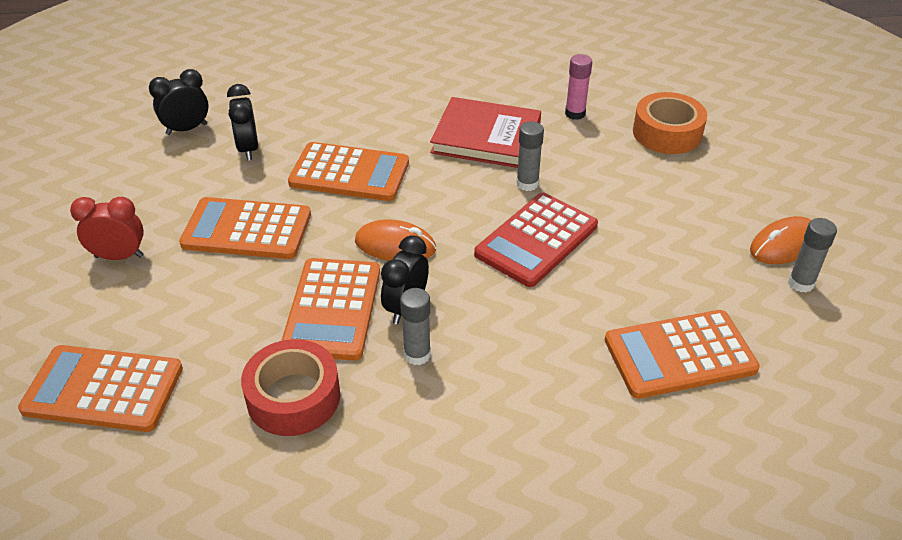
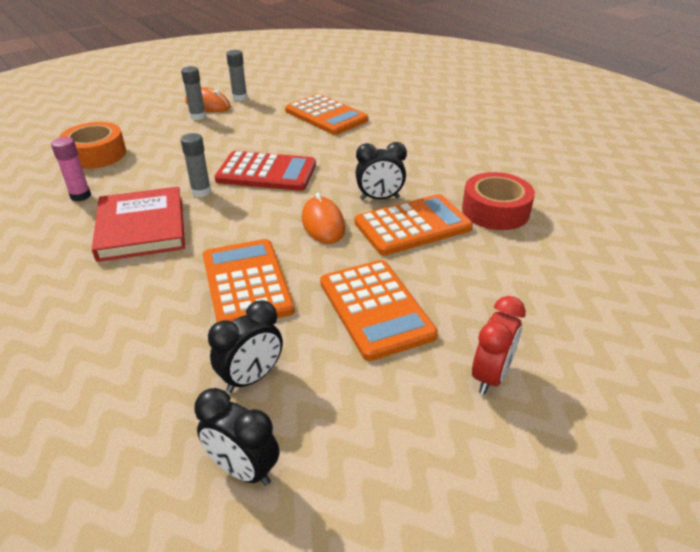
camera: 120 degrees left, 5 degrees down
orange calculator [18,345,183,432] -> none
red clock [70,197,144,260] -> red clock turned 120 degrees counterclockwise [472,296,526,395]
grey glue stick [400,288,431,365] -> grey glue stick moved to [181,66,206,120]

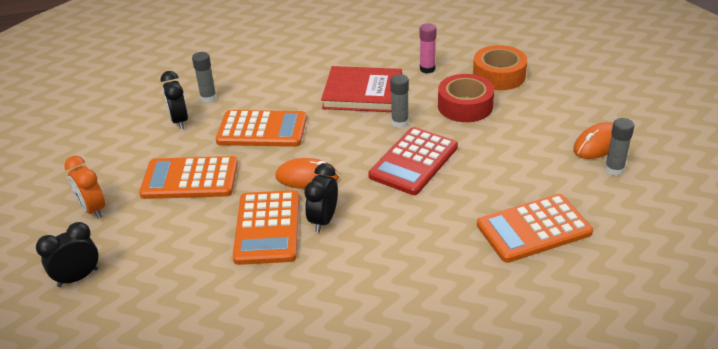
camera: 115 degrees right, 0 degrees up
grey glue stick [181,66,206,120] -> grey glue stick moved to [192,52,217,103]
black clock [194,388,279,486] -> black clock moved to [36,222,99,287]
red tape [462,172,535,230] -> red tape moved to [438,74,494,122]
red clock [472,296,526,395] -> orange clock [64,156,105,219]

